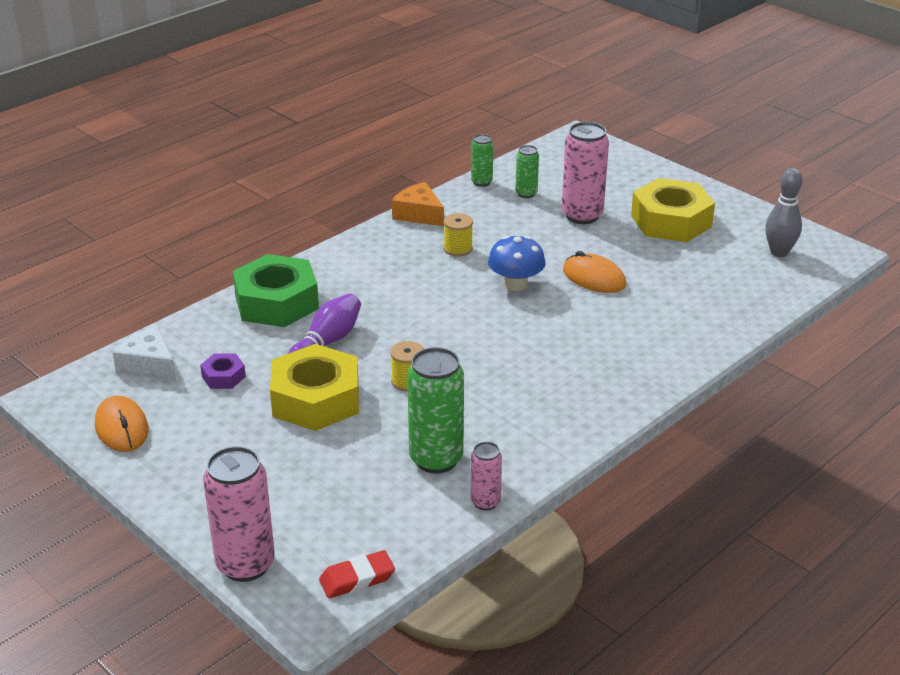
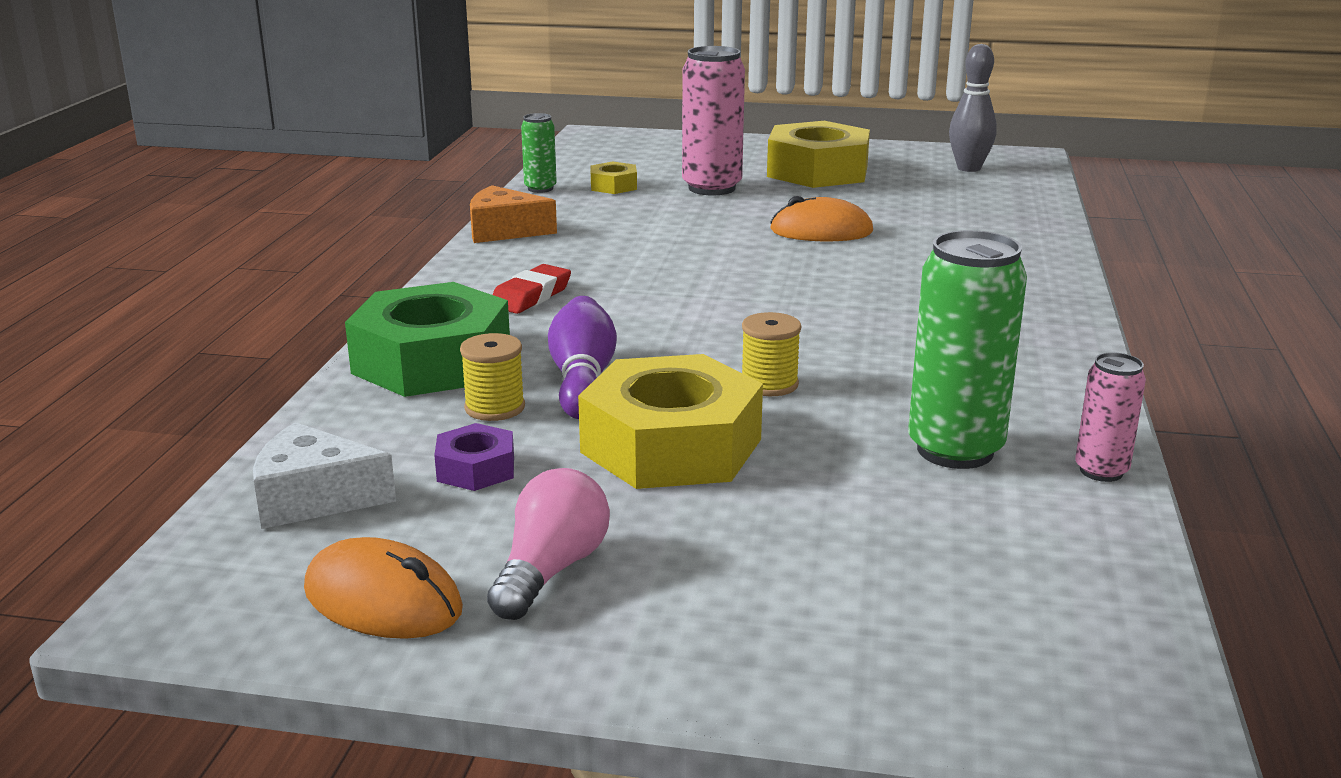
camera: 35 degrees left, 10 degrees down
pink can [203,446,275,582] -> none
red eraser [319,550,395,598] -> red eraser moved to [493,264,571,314]
yellow spool [444,213,473,257] -> yellow spool moved to [460,333,525,421]
blue mushroom [488,236,546,291] -> none
green can [516,145,539,198] -> yellow nut [590,161,637,194]
none -> pink light bulb [487,468,610,620]

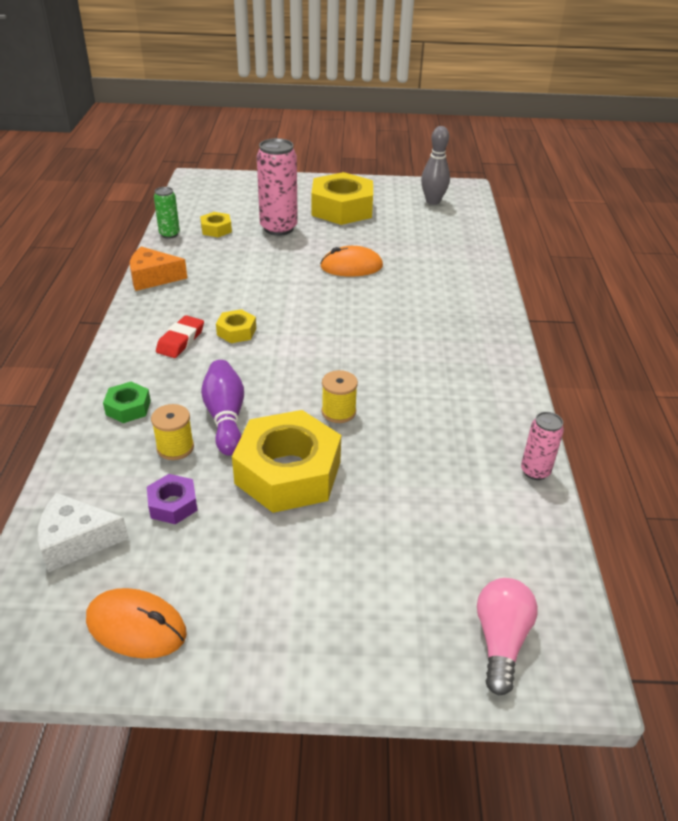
camera: 10 degrees left, 15 degrees up
green nut [345,282,510,397] -> green nut [103,382,151,423], size x0.46
pink light bulb [487,468,610,620] -> pink light bulb moved to [477,578,538,695]
green can [908,230,1027,469] -> none
none -> yellow nut [216,309,256,343]

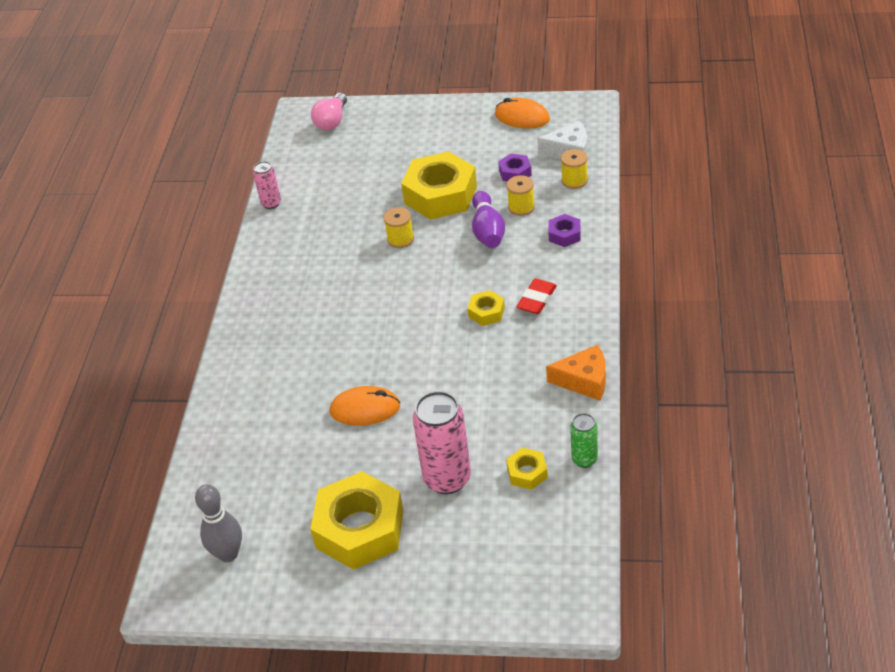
camera: 170 degrees left, 5 degrees up
green nut [103,382,151,423] -> purple nut [548,214,580,247]
none -> yellow spool [561,149,588,189]

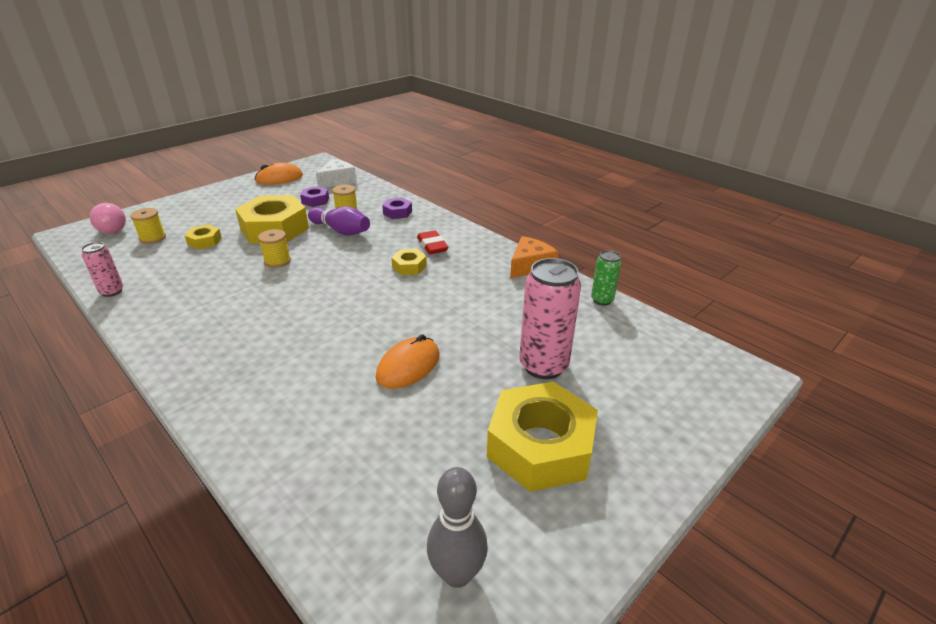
camera: 55 degrees left, 10 degrees down
yellow nut [506,448,548,490] -> yellow nut moved to [184,224,222,250]
yellow spool [561,149,588,189] -> yellow spool moved to [130,208,166,244]

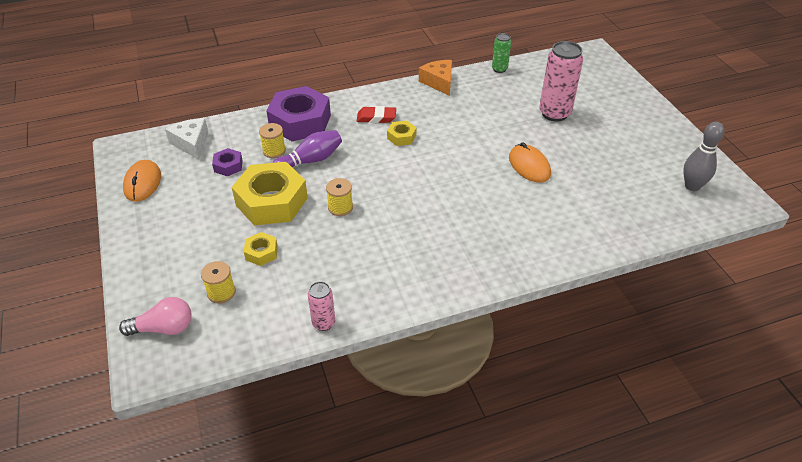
camera: 65 degrees left, 10 degrees up
purple nut [382,198,412,219] -> purple nut [267,86,331,141], size x2.18
yellow nut [487,382,598,492] -> none

